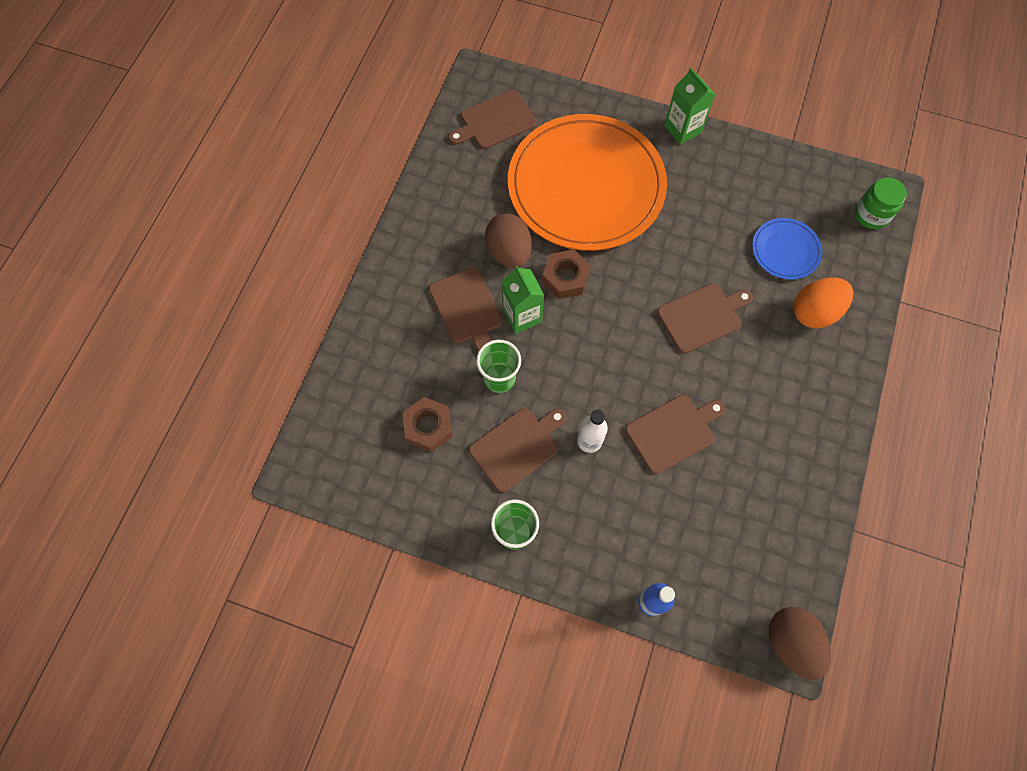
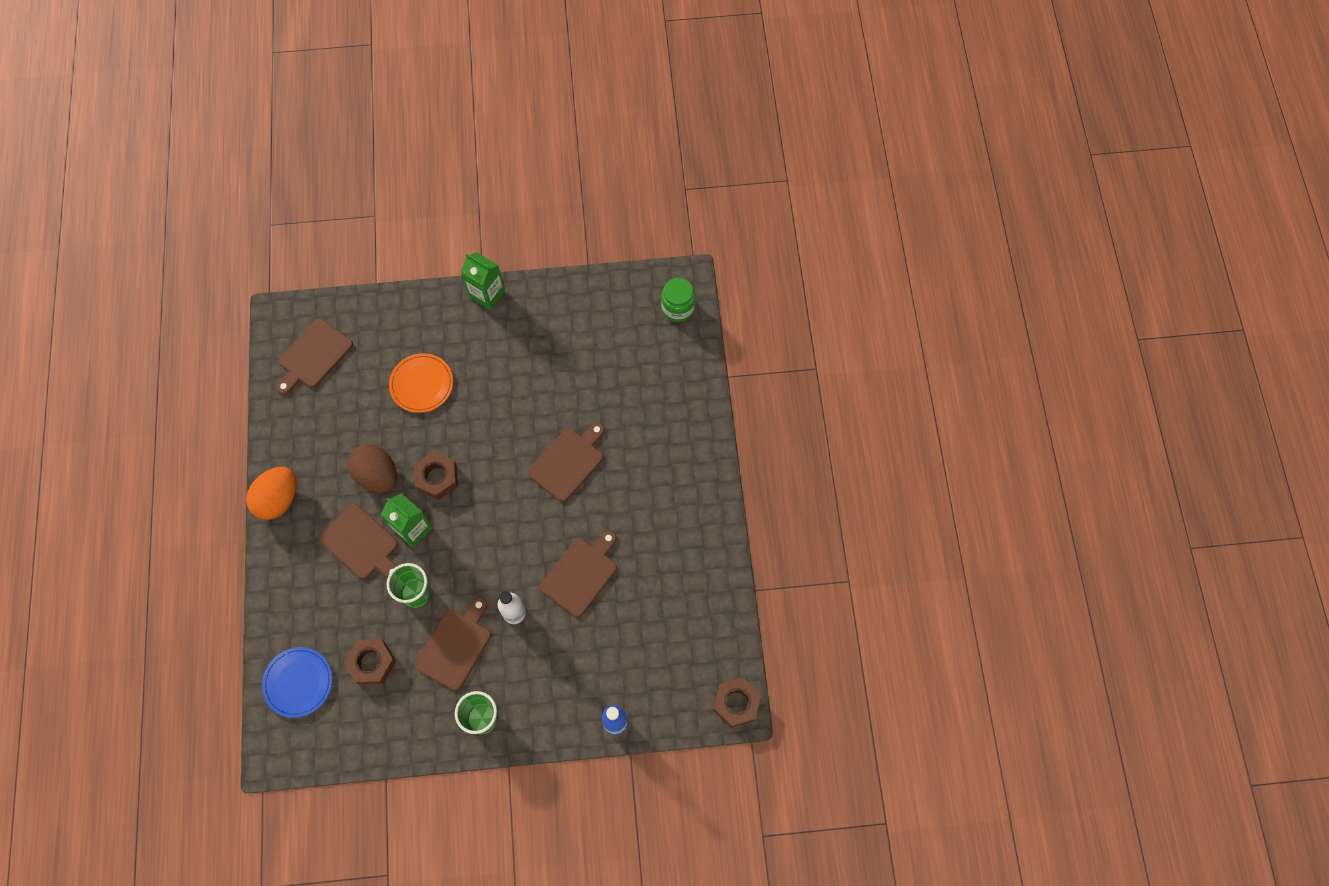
camera: 25 degrees left, 0 degrees up
orange plate [508,114,667,251] -> orange plate [389,353,453,413], size x0.43
blue plate [752,218,822,280] -> blue plate moved to [262,647,332,718]
brown egg [769,607,831,680] -> brown nut [713,678,761,728]
orange egg [793,278,853,329] -> orange egg moved to [246,467,297,520]

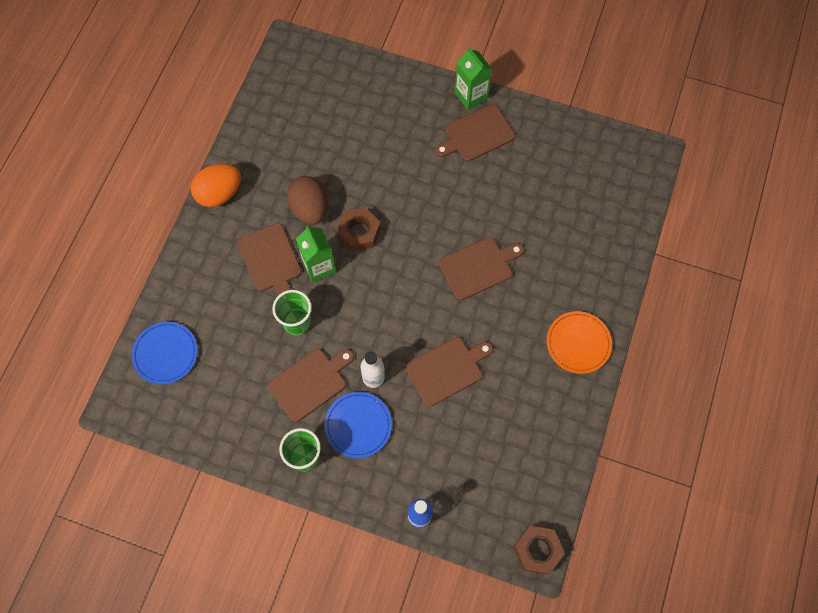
camera: 25 degrees right, 0 degrees up
brown cutting board [276,318,353,395] -> brown cutting board moved to [435,104,515,161]
brown nut [344,639,396,685] -> none
orange plate [389,353,453,413] -> orange plate moved to [547,311,612,374]
green jar [661,278,695,322] -> none
none -> blue plate [324,392,392,458]

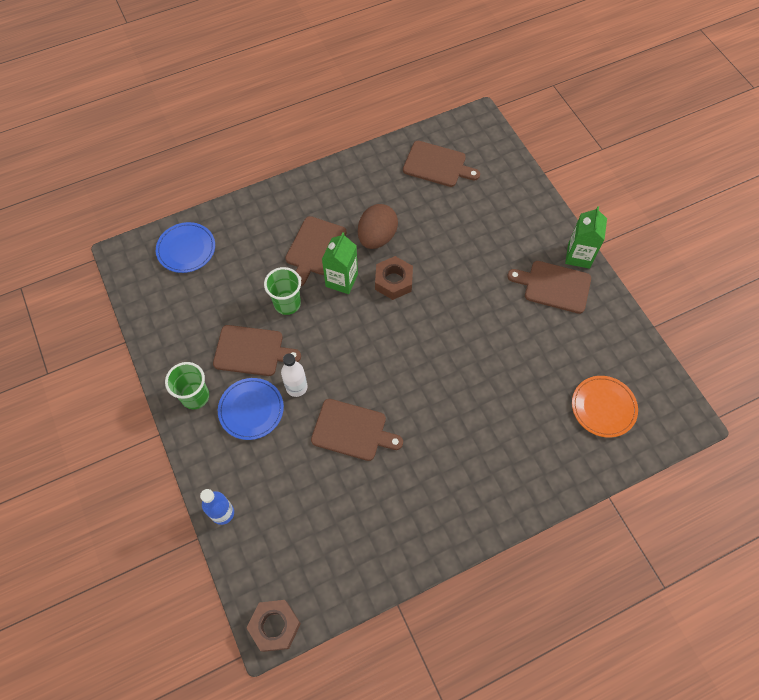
camera: 45 degrees right, 5 degrees down
orange egg [191,164,241,207] -> none
brown cutting board [439,238,524,300] -> brown cutting board moved to [403,141,480,187]
orange plate [547,311,612,374] -> orange plate moved to [572,376,638,438]

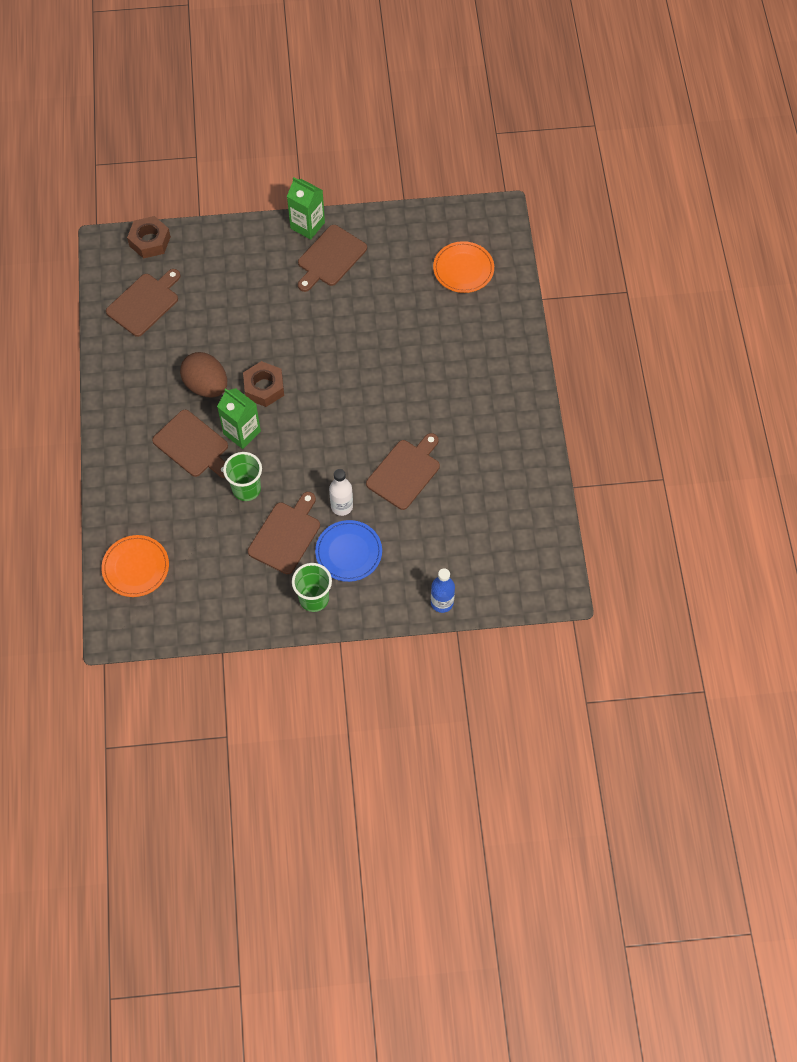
camera: 70 degrees left, 0 degrees up
blue plate [156,222,215,273] -> orange plate [102,535,169,597]
brown nut [247,600,301,652] -> brown nut moved to [127,216,171,259]

